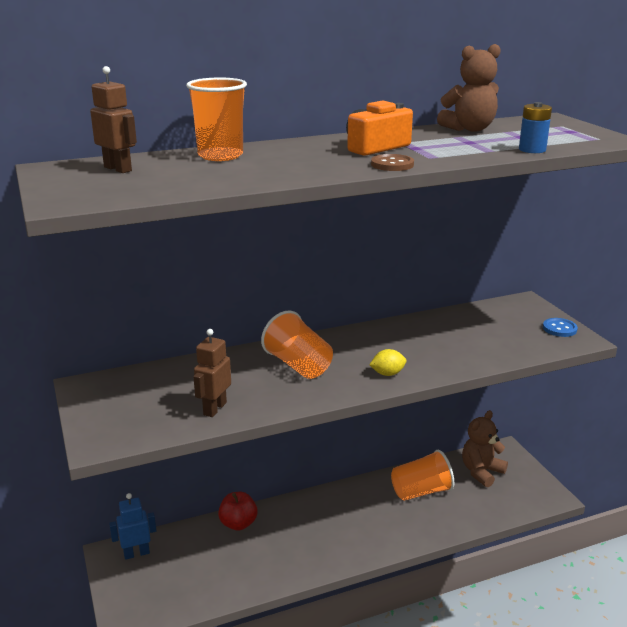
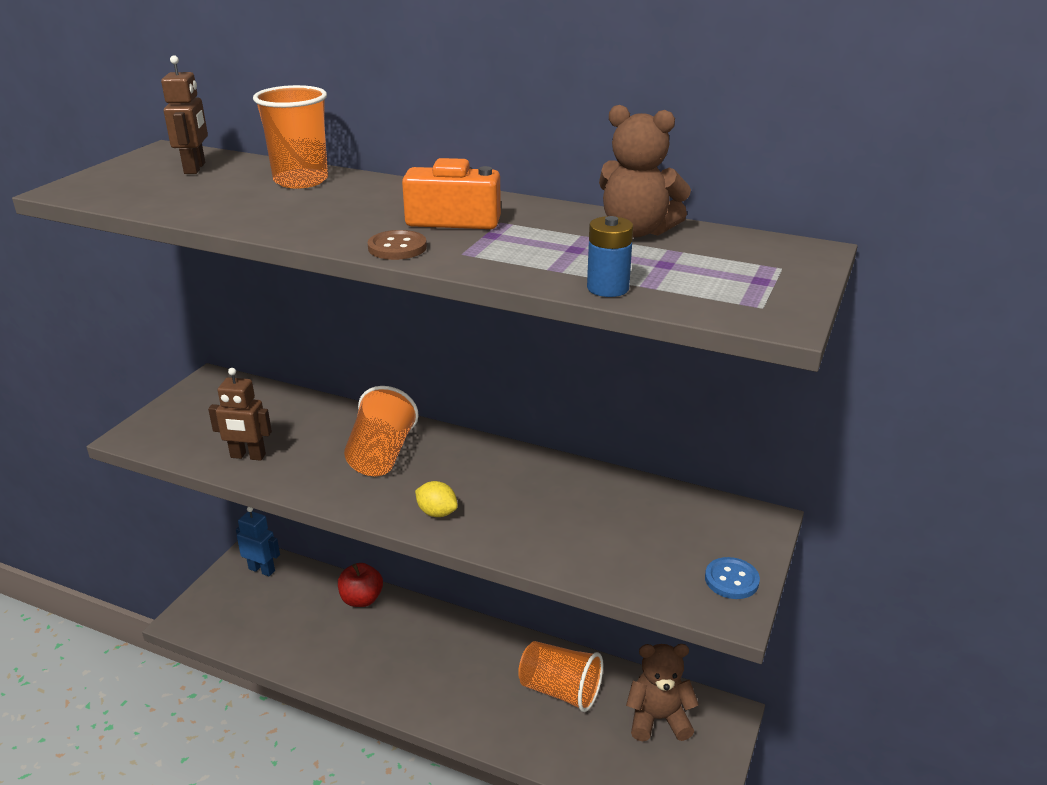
camera: 45 degrees right, 5 degrees up
brown robot [193,329,231,417] -> brown robot turned 150 degrees counterclockwise [208,368,272,461]

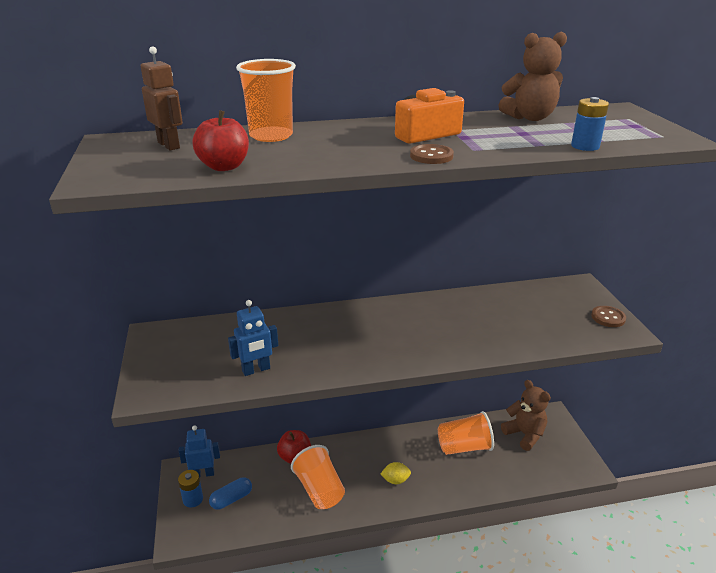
camera: 35 degrees left, 0 degrees up
brown robot [208,368,272,461] -> blue robot [228,300,278,376]
orange cup [344,386,419,476] -> orange cup moved to [291,445,345,509]
yellow lemon [415,481,458,517] -> yellow lemon moved to [381,462,411,484]
brown teddy bear [626,644,699,741] -> brown teddy bear turned 90 degrees clockwise [501,380,551,451]
blue button [705,557,760,599] -> brown button [591,306,626,327]
none -> blue battery [178,470,203,508]
none -> red apple [192,110,249,171]
none -> blue capsule [209,477,252,510]

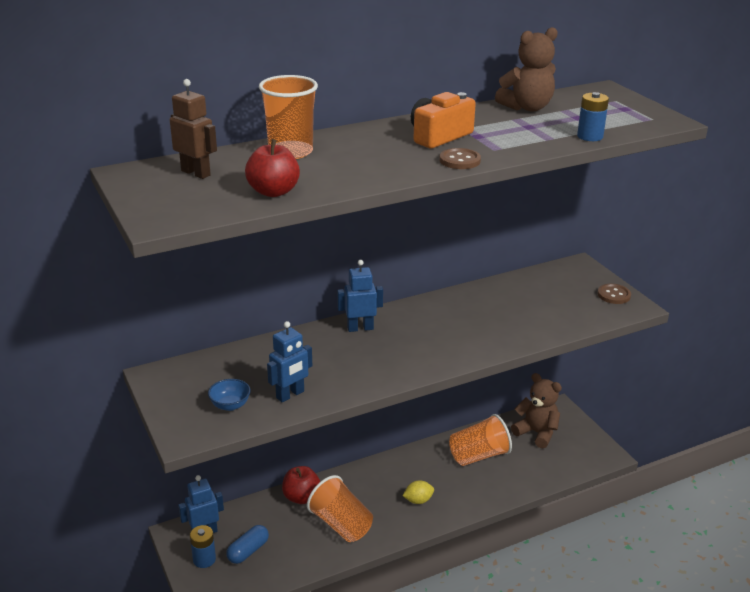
camera: 15 degrees left, 0 degrees up
none -> blue bowl [208,379,250,411]
none -> blue robot [337,260,383,332]

